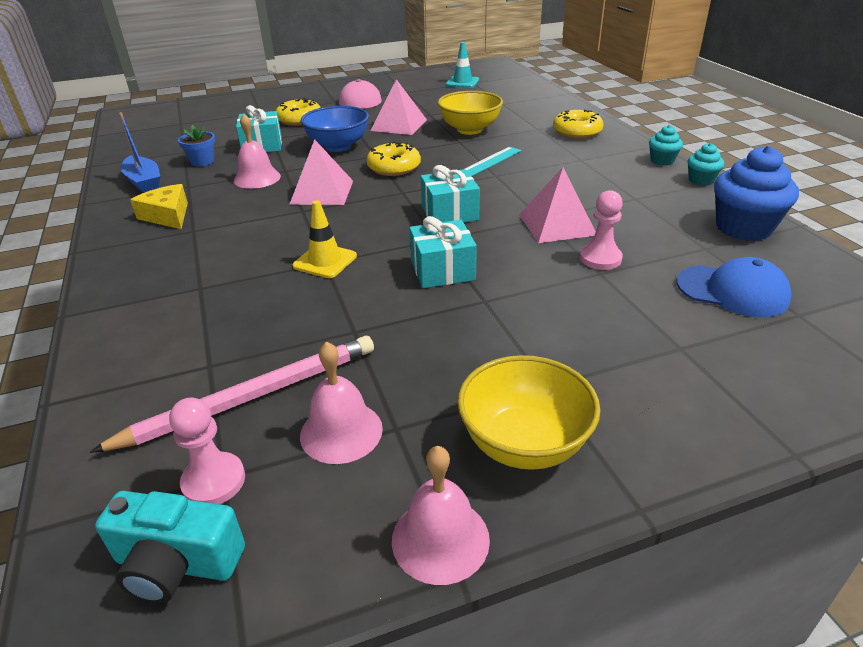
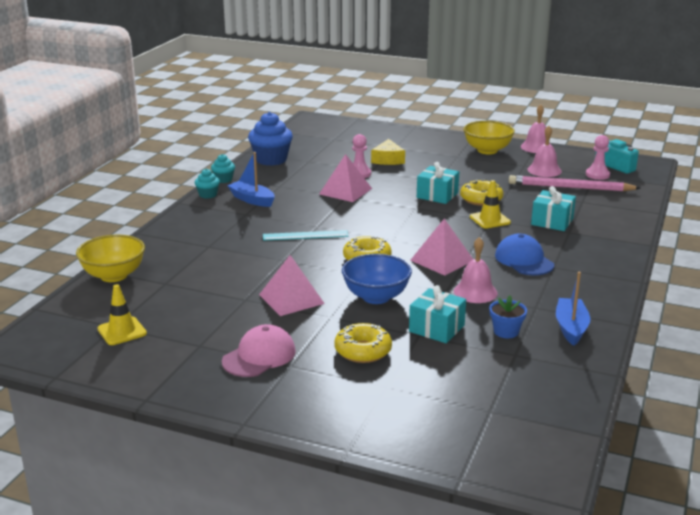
camera: 140 degrees left, 10 degrees down
yellow cheese [130,184,188,229] -> yellow cheese moved to [371,139,405,165]
turquoise gift [421,165,480,223] -> turquoise gift moved to [531,186,576,231]
yellow bowl [438,91,503,135] -> yellow bowl moved to [76,234,145,282]
turquoise traffic cone [446,42,479,88] -> yellow traffic cone [97,284,147,345]
yellow donut [553,109,604,139] -> yellow donut moved to [460,179,503,206]
blue cap [677,257,792,317] -> blue cap moved to [495,234,554,275]
none -> blue boat [227,152,275,207]

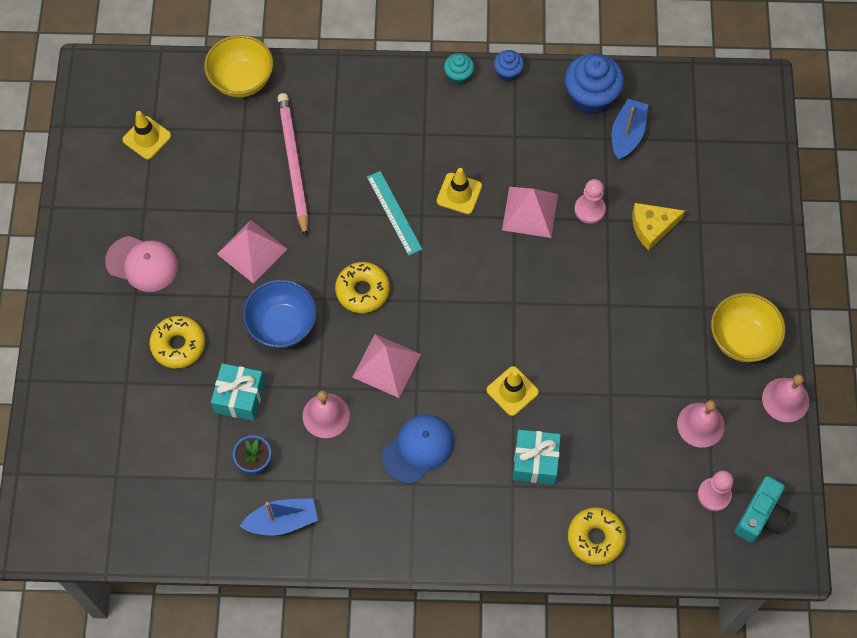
camera: 70 degrees right, 40 degrees up
turquoise cupcake [211,154,235,183] -> blue cupcake [494,50,524,81]
blue boat [227,152,275,207] -> blue boat moved to [612,99,648,160]
turquoise gift [417,162,459,204] -> none
yellow donut [460,179,503,206] -> yellow donut moved to [568,507,626,565]
pink pencil [509,175,640,191] -> pink pencil moved to [278,93,308,237]
none -> yellow traffic cone [437,168,482,214]

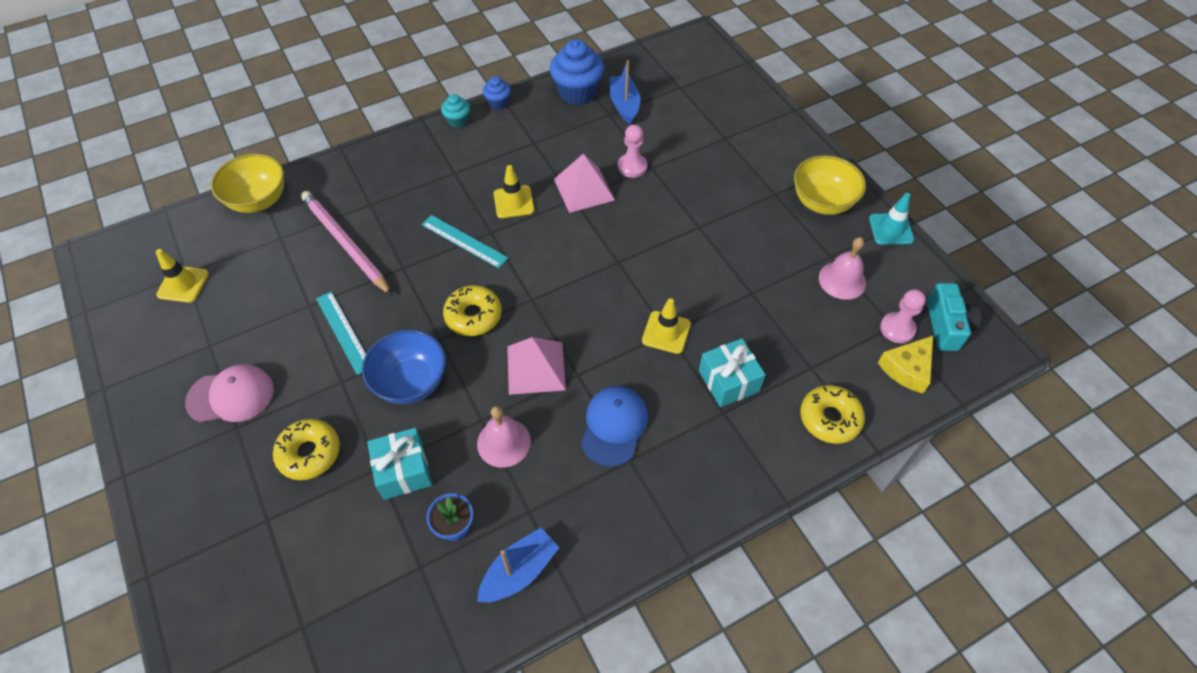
camera: 30 degrees left, 10 degrees down
pink pyramid [217,220,287,284] -> turquoise ruler [316,292,366,375]
yellow cheese [632,203,685,251] -> yellow cheese moved to [878,336,933,393]
pink bell [762,374,809,422] -> turquoise traffic cone [869,193,914,245]

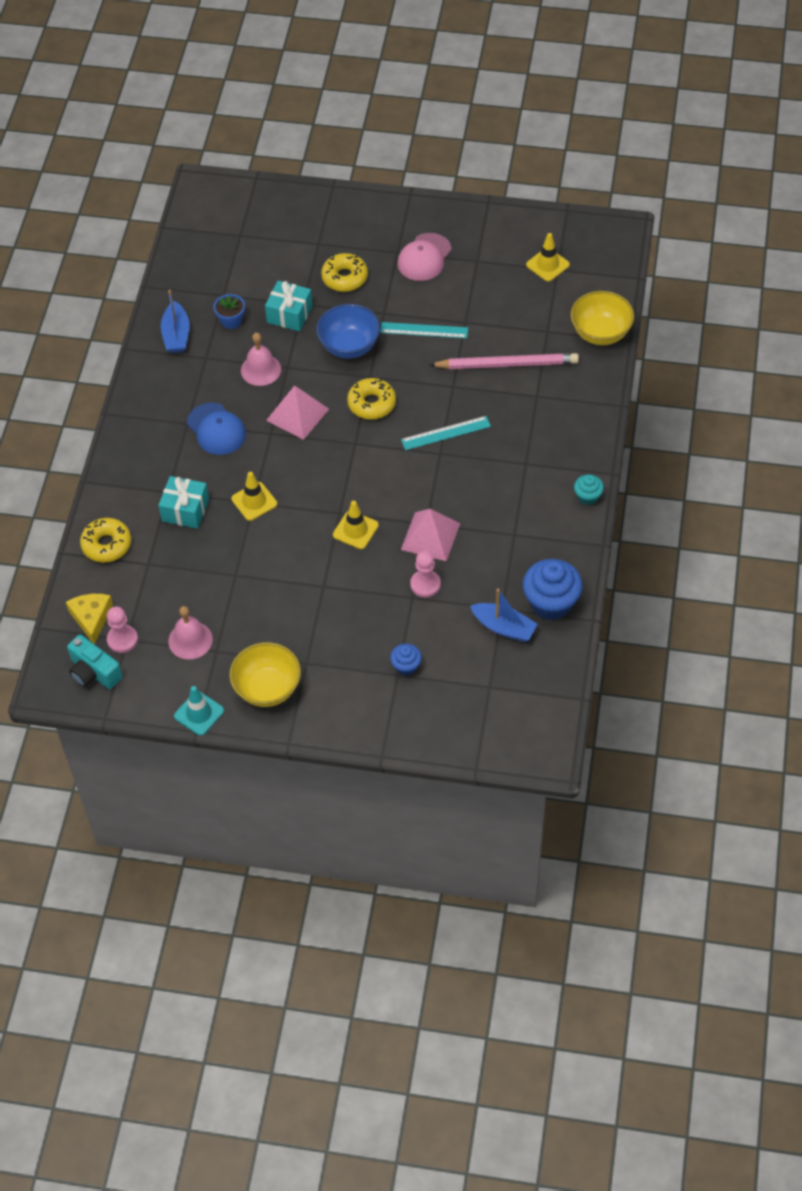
camera: 130 degrees right, 0 degrees up
blue cupcake [483,76,511,110] -> blue cupcake moved to [390,644,422,676]
yellow traffic cone [494,165,534,218] -> yellow traffic cone moved to [333,501,379,549]

